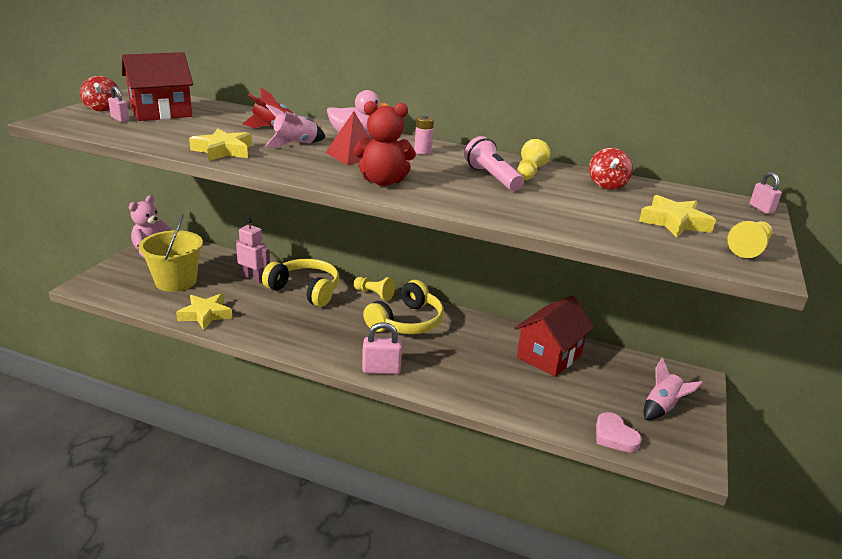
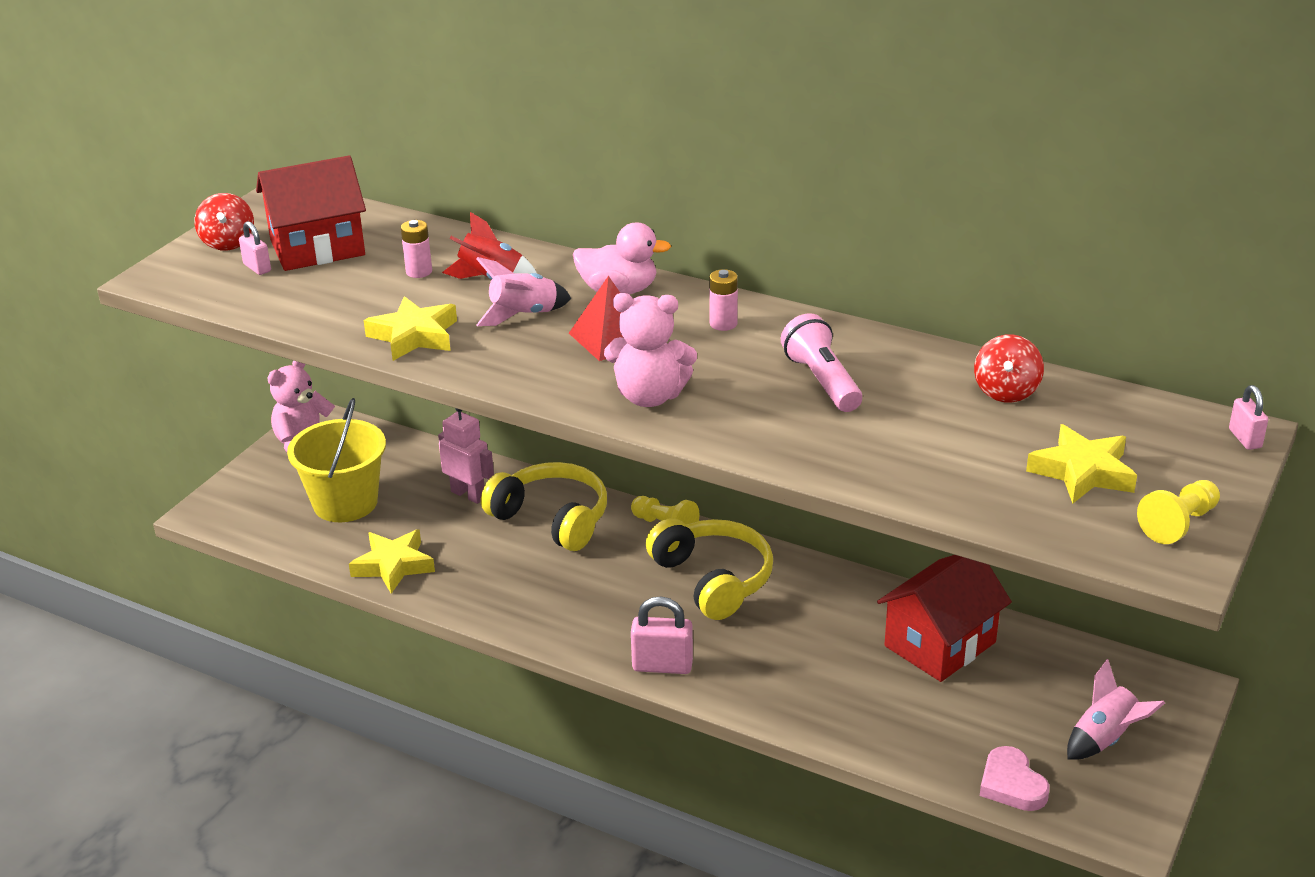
camera: 10 degrees right, 5 degrees up
red teddy bear [354,101,416,186] -> pink teddy bear [604,293,697,407]
yellow headphones [363,280,444,334] -> yellow headphones turned 75 degrees counterclockwise [646,518,773,620]
yellow pawn [517,139,551,180] -> none
none -> pink battery [401,220,432,278]

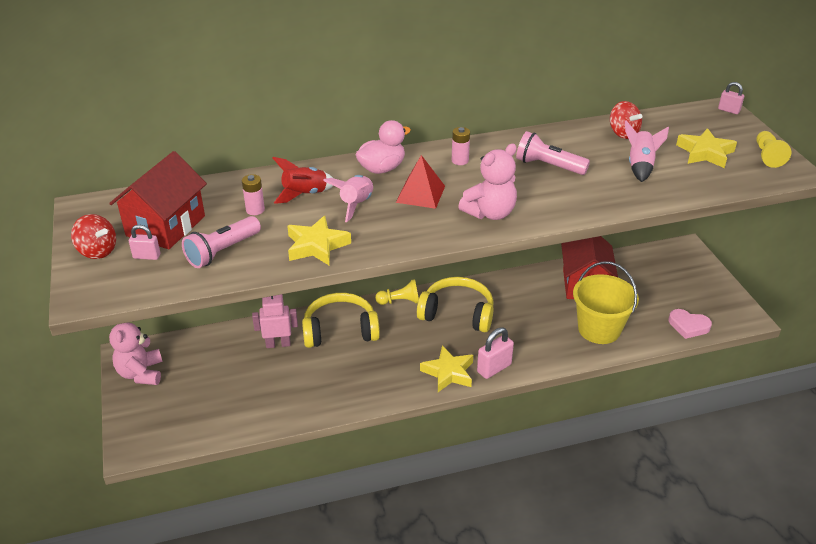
camera: 45 degrees left, 5 degrees up
yellow bucket [287,398,386,522] -> yellow bucket moved to [573,261,639,344]
yellow star [349,529,435,594] -> yellow star moved to [420,346,473,392]
pink rocket [1067,659,1165,759] -> pink rocket moved to [625,120,669,182]
none -> pink flashlight [182,216,261,268]

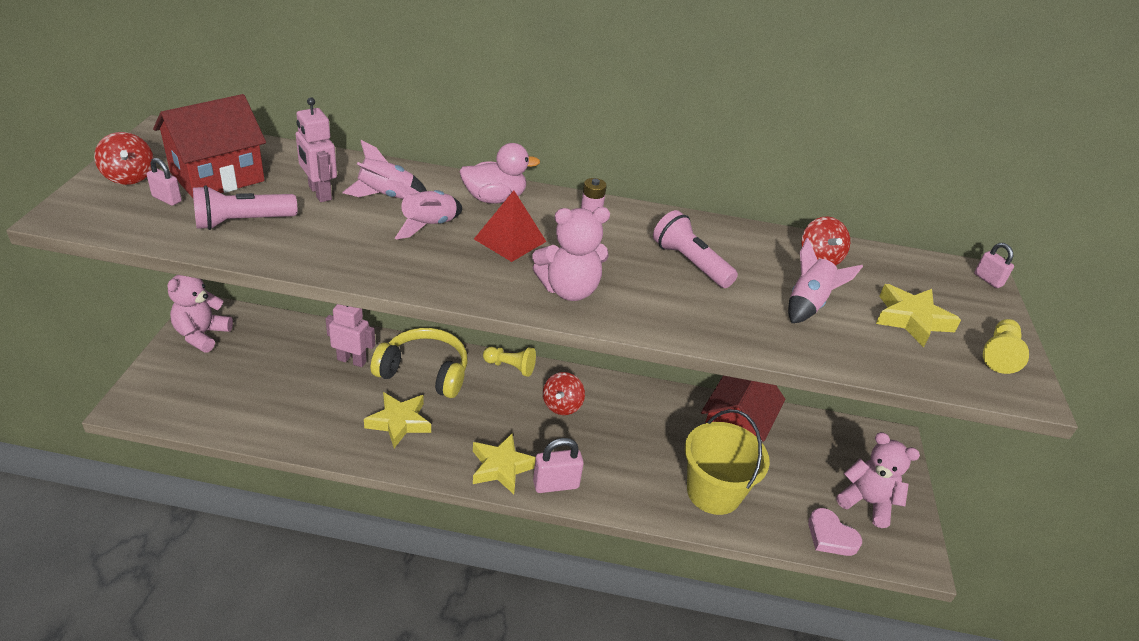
camera: 20 degrees right, 0 degrees up
pink battery [242,174,265,215] -> pink robot [296,97,337,202]
red rocket [273,157,333,204] -> pink rocket [342,140,427,199]
yellow star [287,216,351,265] -> yellow star moved to [364,392,431,448]
yellow headphones [417,277,494,332] -> red spinning top [543,372,585,415]
none -> pink teddy bear [836,432,920,528]

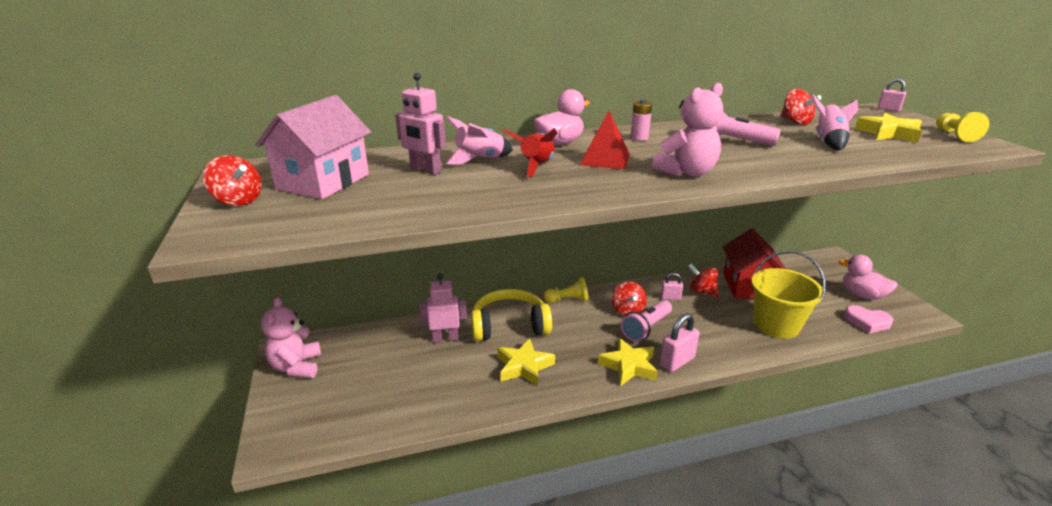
camera: 20 degrees left, 10 degrees down
pink padlock [147,158,182,206] -> pink padlock moved to [661,273,683,300]
red house [153,94,266,198] -> pink house [255,95,371,199]
pink flashlight [193,185,297,230] -> pink flashlight moved to [621,300,672,342]
pink rocket [387,180,462,240] -> red rocket [503,128,557,177]
pink teddy bear [836,432,920,528] -> pink duck [839,255,898,300]
none -> red spinning top [688,264,719,297]

